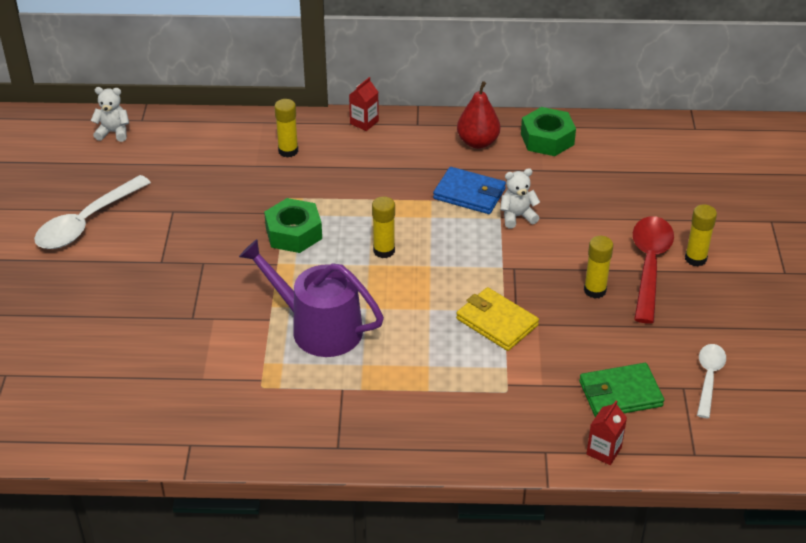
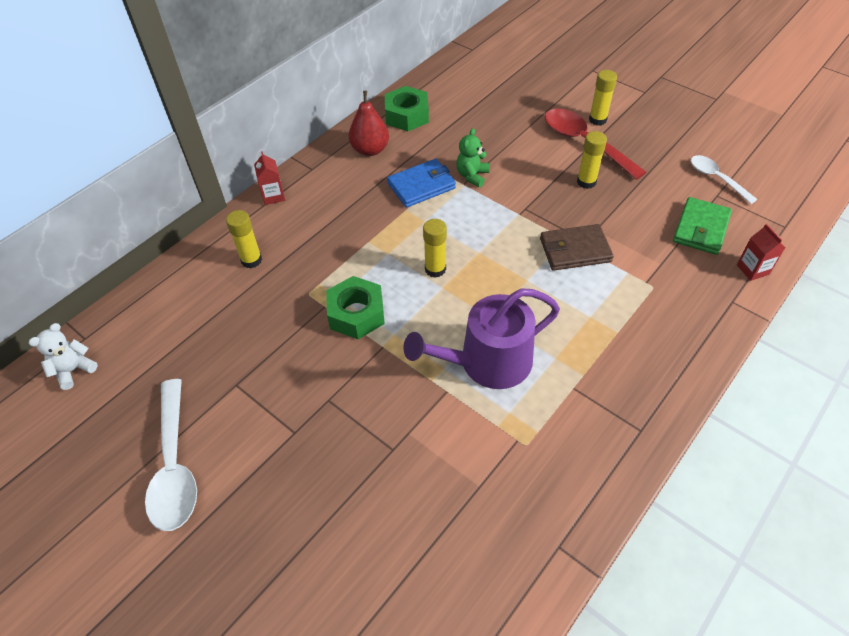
camera: 50 degrees left, 10 degrees up
yellow wallet [456,287,539,351] -> brown wallet [540,224,614,271]
white teddy bear [500,168,540,228] -> green teddy bear [456,128,490,187]

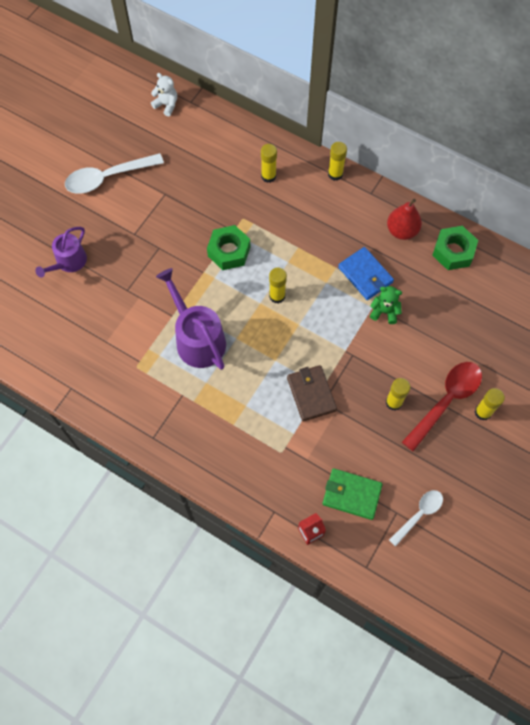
camera: 80 degrees right, 15 degrees up
red carton [254,151,285,205] -> yellow glue stick [328,142,347,181]
none -> purple watering can [35,227,87,278]

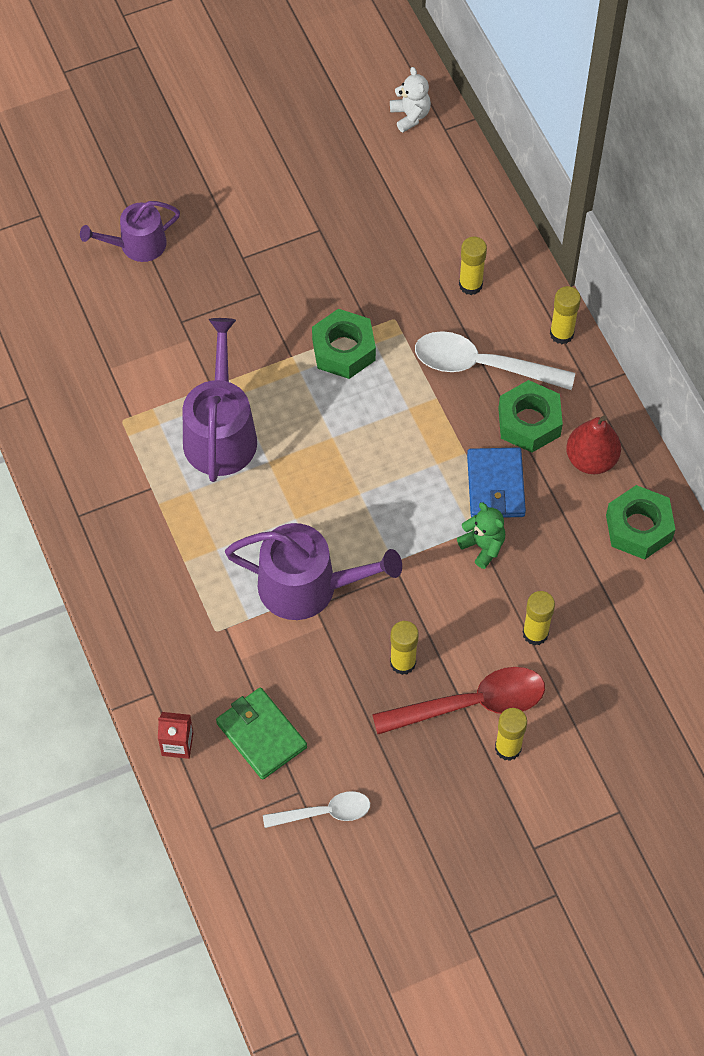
camera: 35 degrees right, 5 degrees down
white spoon [65,153,164,194] -> white spoon moved to [415,331,575,390]
yellow glue stick [269,268,287,303] -> yellow glue stick moved to [523,591,555,646]
brown wallet [287,365,337,422] -> purple watering can [225,523,402,620]
none -> green nut [498,380,563,452]

